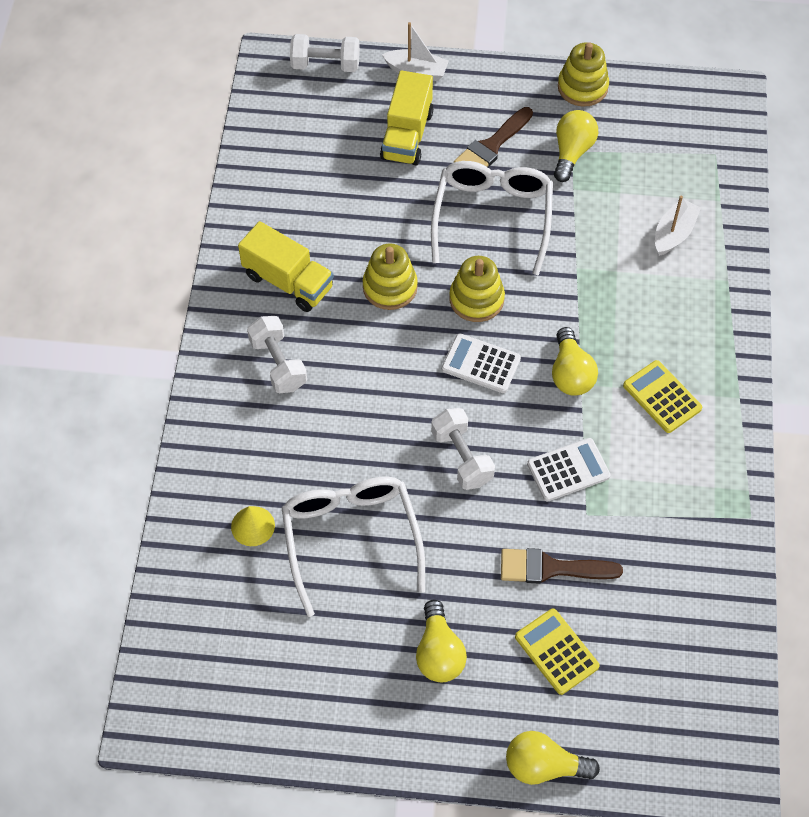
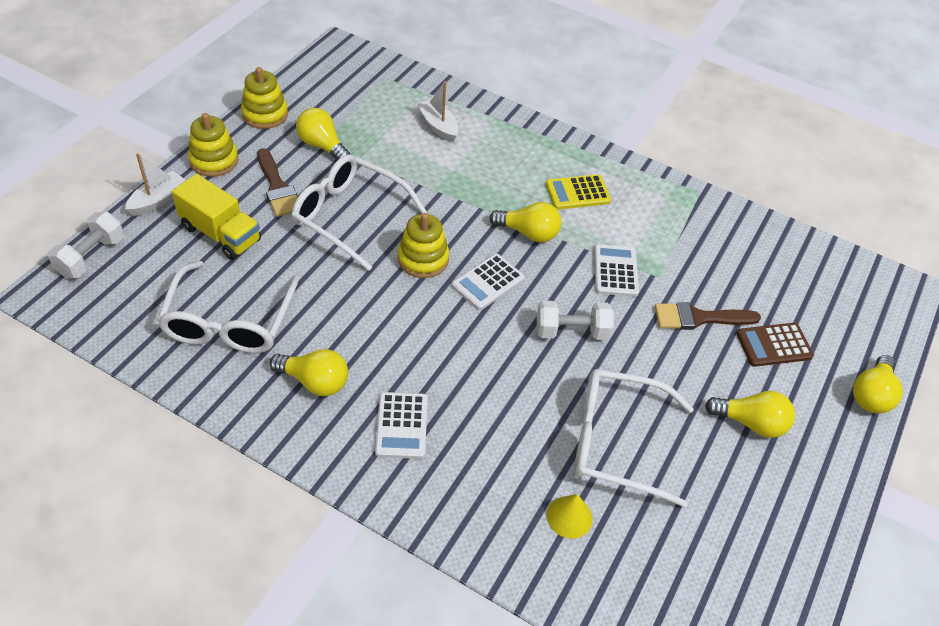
camera: 70 degrees left, 10 degrees down
yellow truck [238,221,334,312] -> yellow light bulb [270,349,348,396]
white dumbbell [247,316,307,393] -> white calculator [375,392,428,459]
yellow stacking toy [363,243,418,310] -> yellow stacking toy moved to [188,113,238,177]
brown brush [501,548,623,584] -> brown brush turned 60 degrees clockwise [655,302,761,330]
yellow calculator [515,608,600,695] -> brown calculator [736,323,814,367]
none -> white glasses [157,261,299,353]

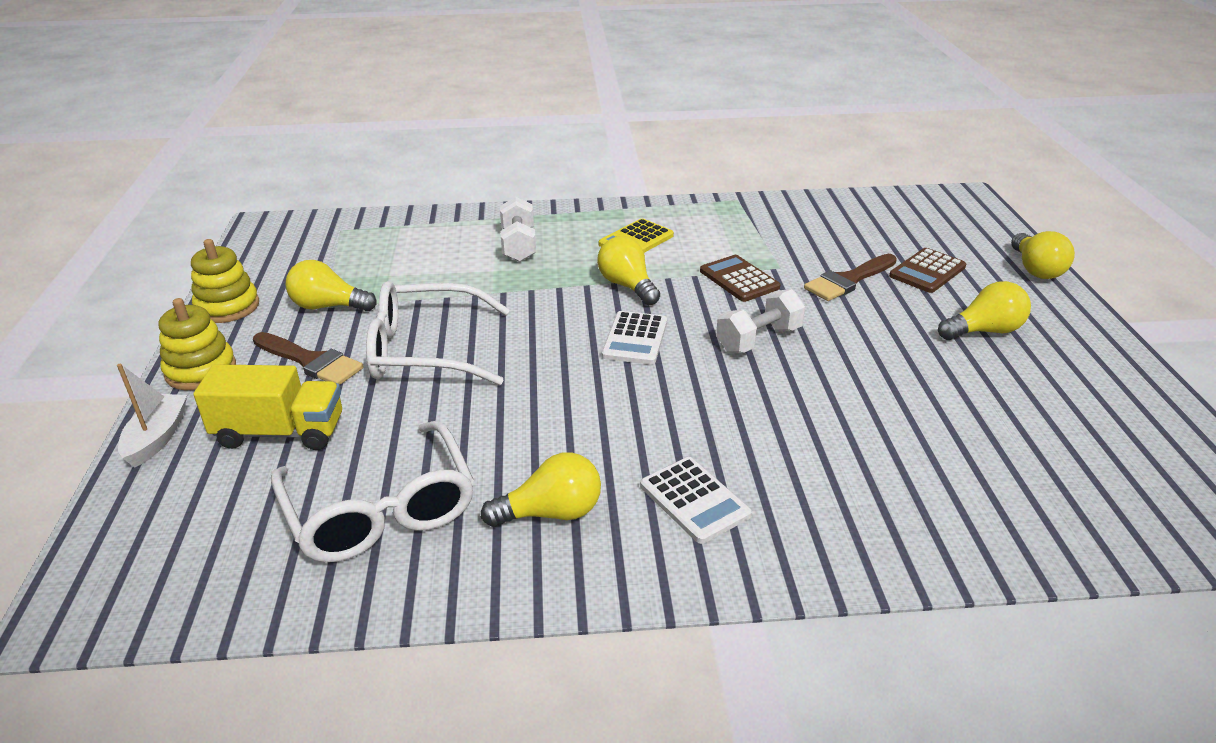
camera: 30 degrees left, 15 degrees down
white dumbbell [48,212,124,278] -> white dumbbell moved to [500,197,536,262]
yellow stacking toy [398,213,449,278] -> none
white boat [418,81,459,142] -> none
yellow light bulb [489,202,561,242] -> yellow light bulb turned 105 degrees counterclockwise [597,236,660,305]
yellow cone [547,494,593,539] -> none
white glasses [574,369,694,508] -> none
white calculator [594,244,639,297] -> brown calculator [700,255,780,302]

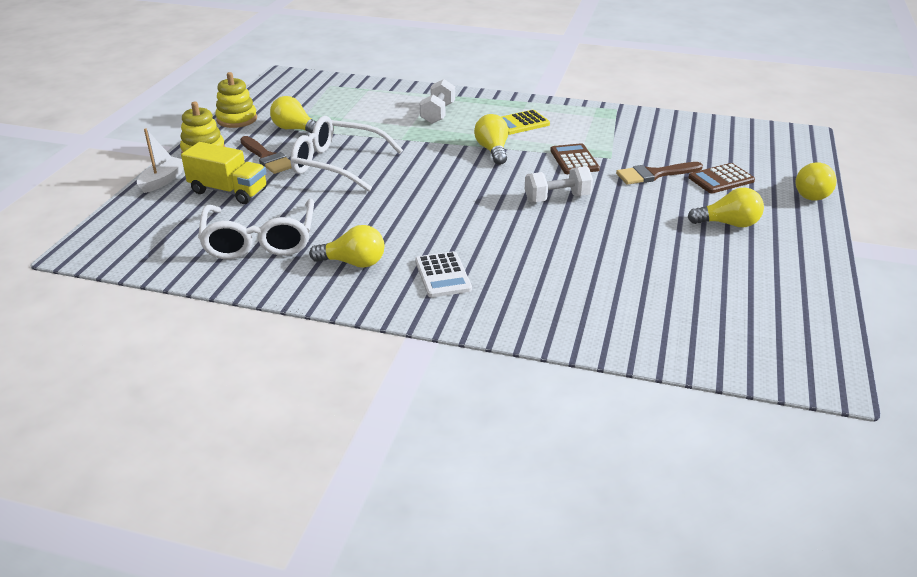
camera: 20 degrees right, 0 degrees up
white calculator [602,311,667,365] -> none

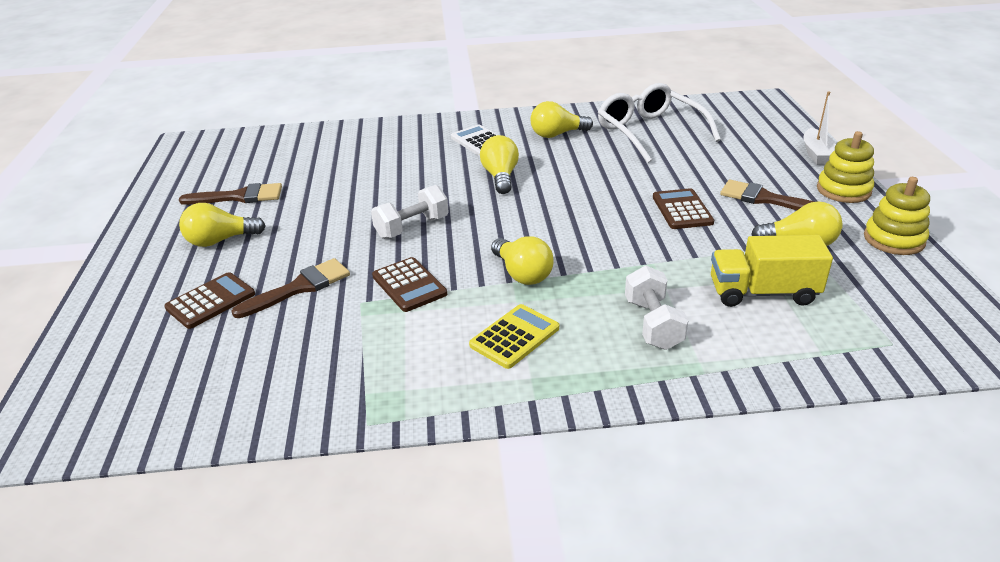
camera: 160 degrees right, 0 degrees up
yellow truck [181,142,267,204] -> yellow truck moved to [711,235,833,307]
white glasses [290,116,403,192] -> brown calculator [653,188,714,229]
yellow light bulb [795,163,837,201] -> yellow light bulb moved to [480,135,519,194]
none -> brown brush [179,183,282,205]

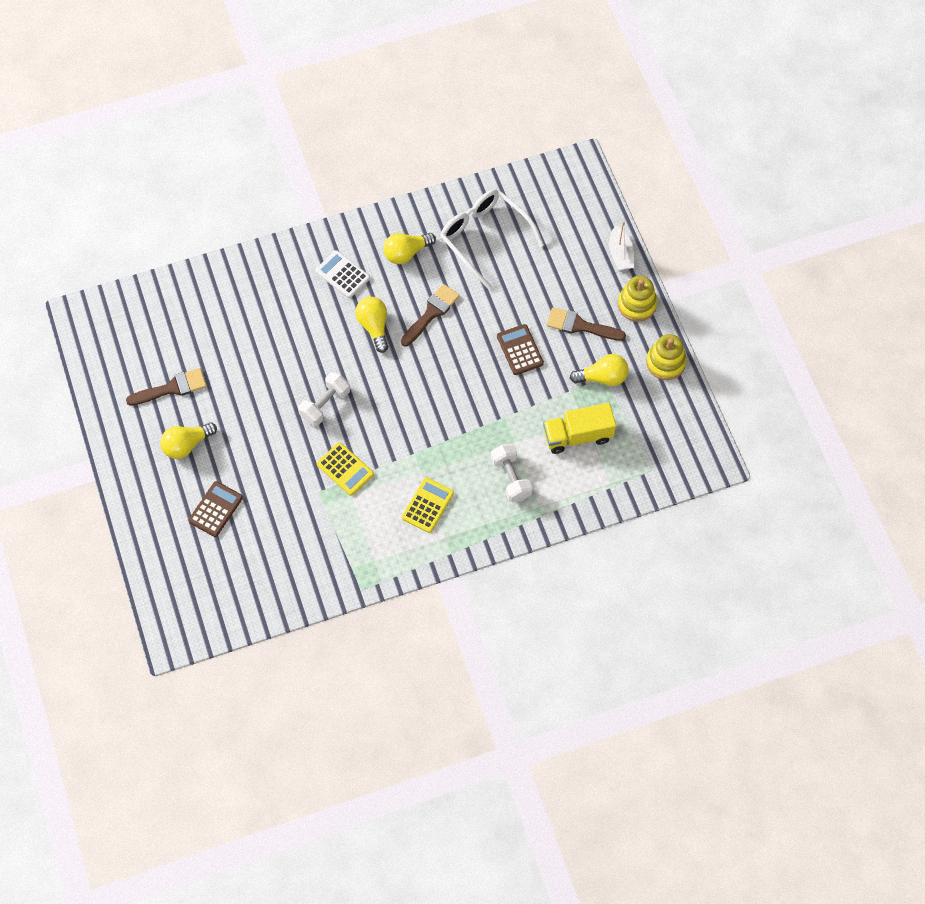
camera: 15 degrees left, 30 degrees up
brown brush [231,258,350,318] -> brown brush moved to [401,284,460,346]
brown calculator [372,257,447,312] -> yellow calculator [317,442,374,496]
yellow light bulb [491,236,553,285] -> none

